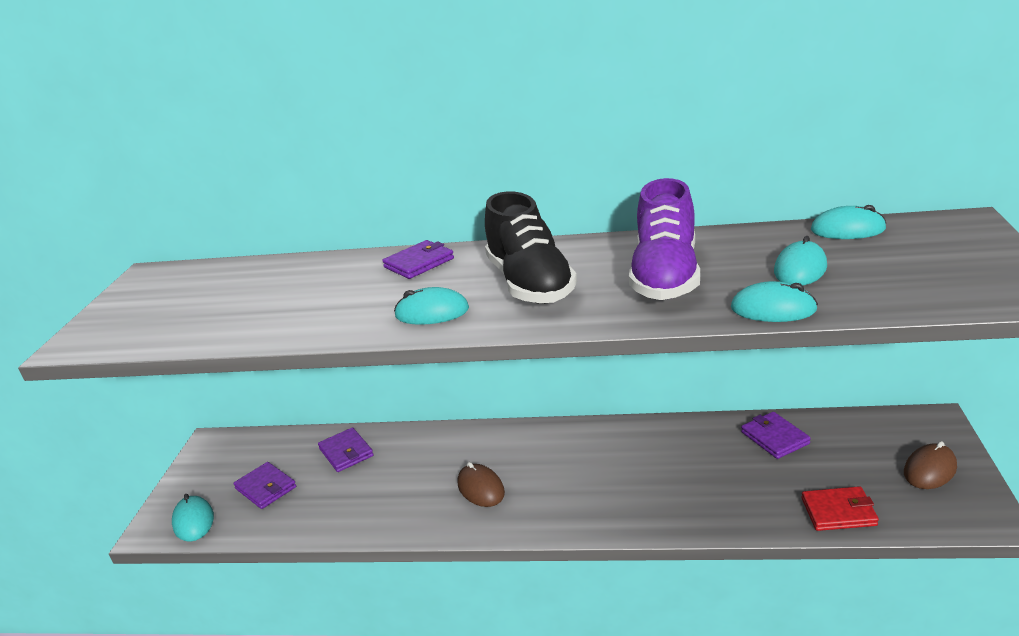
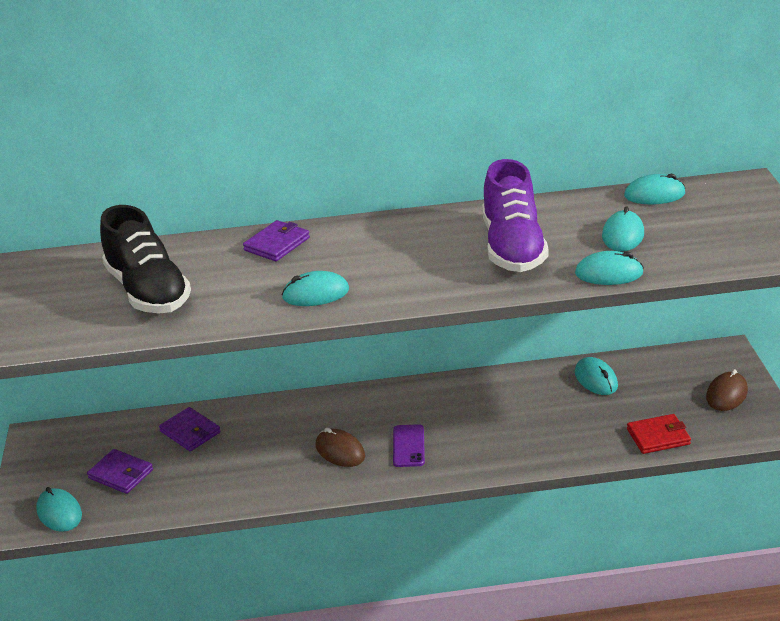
camera: 15 degrees left, 5 degrees up
black shoe [485,191,577,304] -> black shoe moved to [100,205,191,313]
purple wallet [741,412,811,459] -> turquoise mouse [575,357,618,395]
none -> purple phone [393,424,425,467]

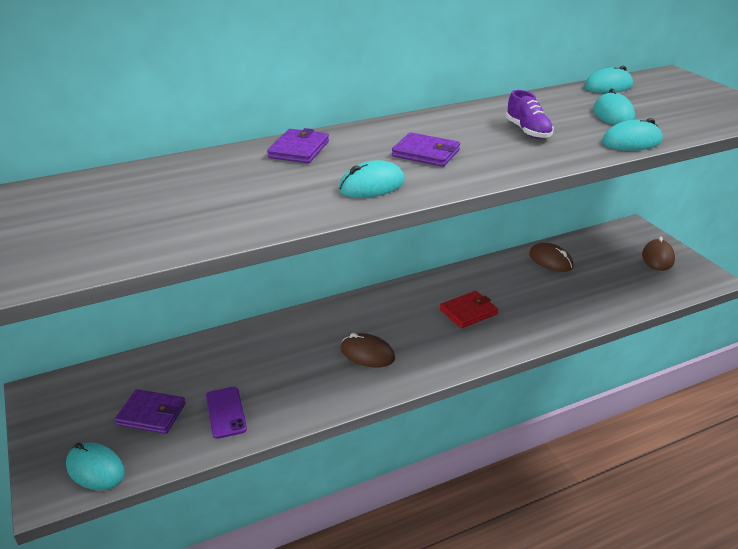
camera: 20 degrees left, 0 degrees up
black shoe [100,205,191,313] -> none
purple wallet [159,407,221,451] -> purple wallet moved to [392,132,460,167]
purple phone [393,424,425,467] -> purple phone moved to [206,387,247,439]
purple shoe [482,159,549,272] -> purple shoe [506,90,554,139], size x0.51
turquoise mouse [575,357,618,395] -> brown mouse [529,243,573,272]
red wallet [627,414,691,454] -> red wallet moved to [440,291,498,328]

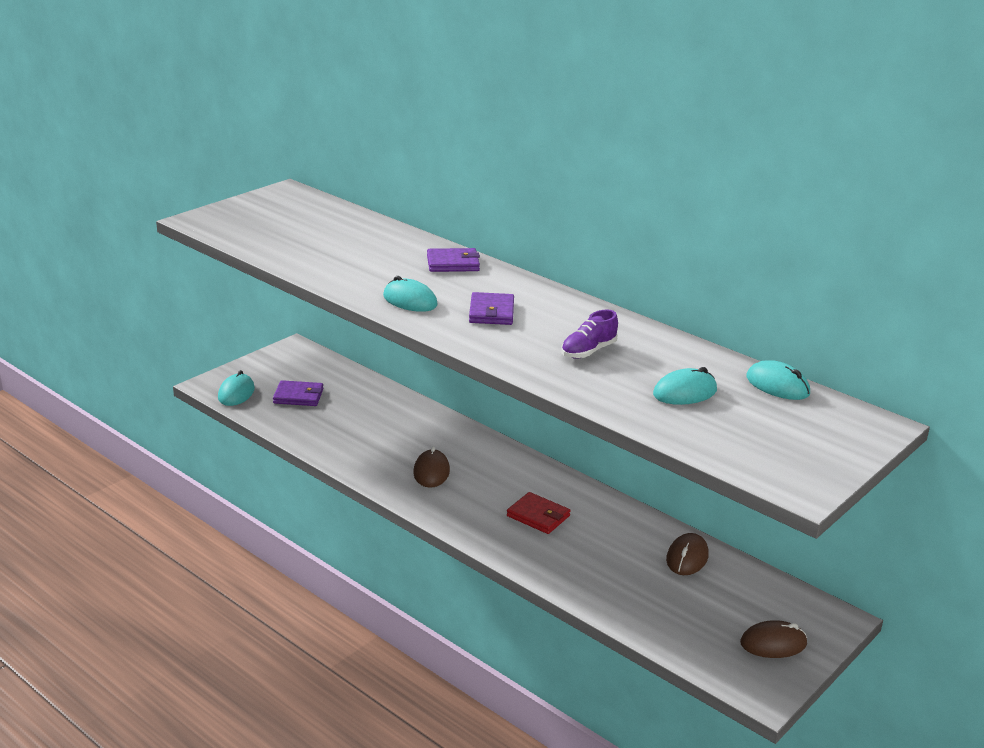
camera: 65 degrees right, 5 degrees down
purple wallet [115,389,186,434] -> purple wallet turned 75 degrees counterclockwise [273,380,323,406]
purple phone [206,387,247,439] -> none
turquoise mouse [602,118,662,151] -> none

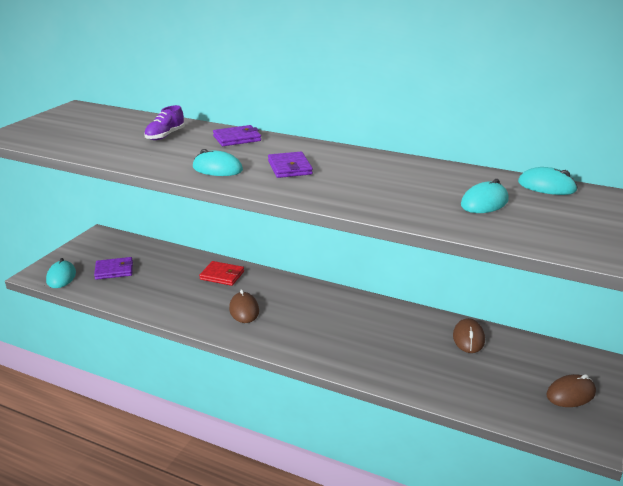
camera: 15 degrees left, 0 degrees up
red wallet [507,492,571,534] -> red wallet moved to [199,261,244,286]
purple shoe [561,309,618,359] -> purple shoe moved to [144,105,185,140]

